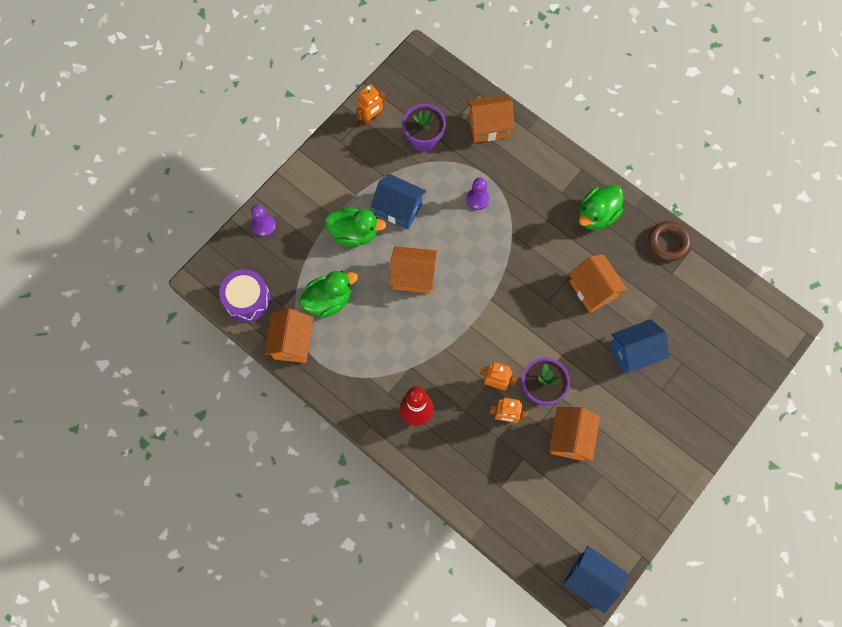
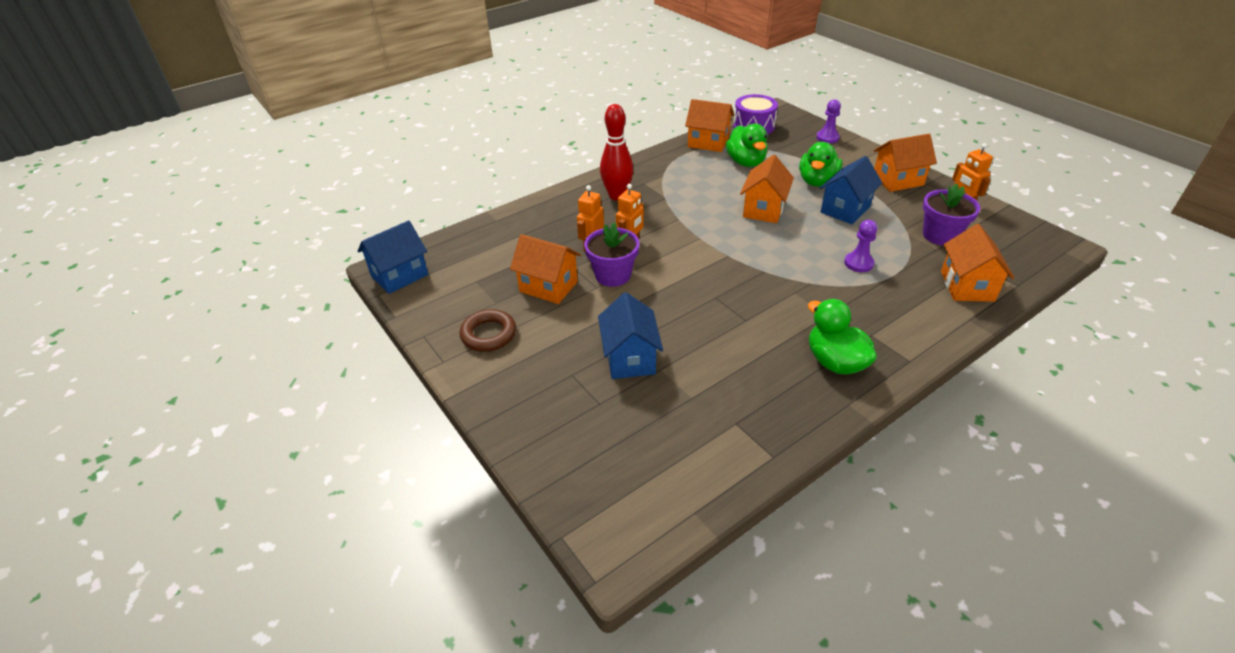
camera: 105 degrees right, 30 degrees down
orange house [569,254,627,313] -> orange house moved to [874,134,937,192]
brown ring [648,221,691,261] -> brown ring moved to [459,309,516,352]

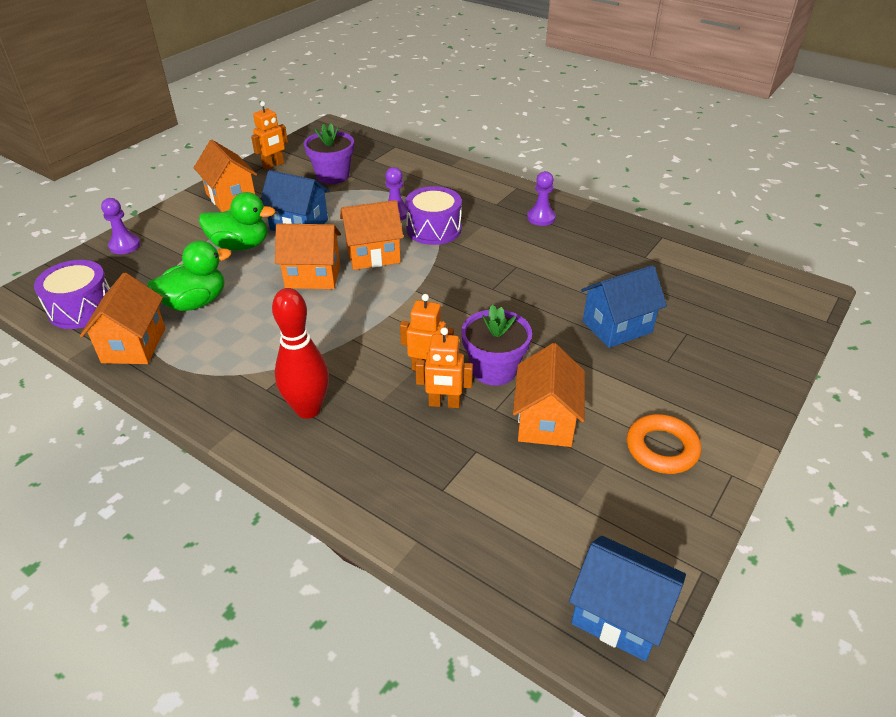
camera: 110 degrees left, 0 degrees up
brown ring [459,309,516,352] -> orange ring [627,414,701,474]
green duck [808,299,877,374] -> purple pawn [527,171,556,226]
orange house [941,224,1014,302] -> orange house moved to [340,200,404,270]
none -> purple drum [405,186,462,245]

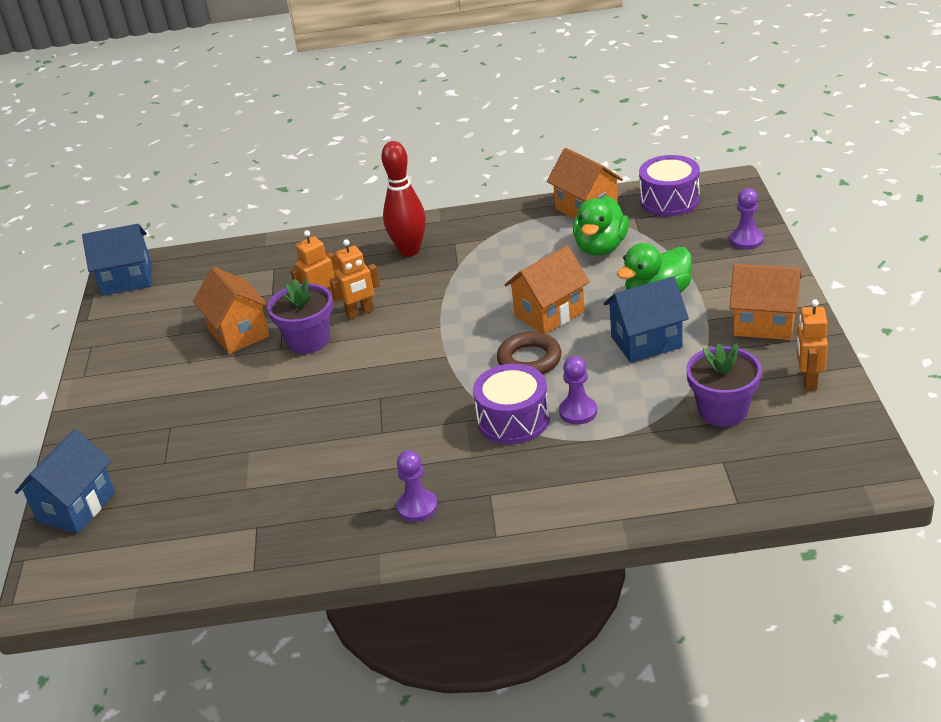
camera: 145 degrees right, 5 degrees down
orange house [340,200,404,270] -> brown ring [497,332,561,374]
blue house [581,265,667,348] -> blue house moved to [15,429,115,534]
orange ring [627,414,701,474] -> none

